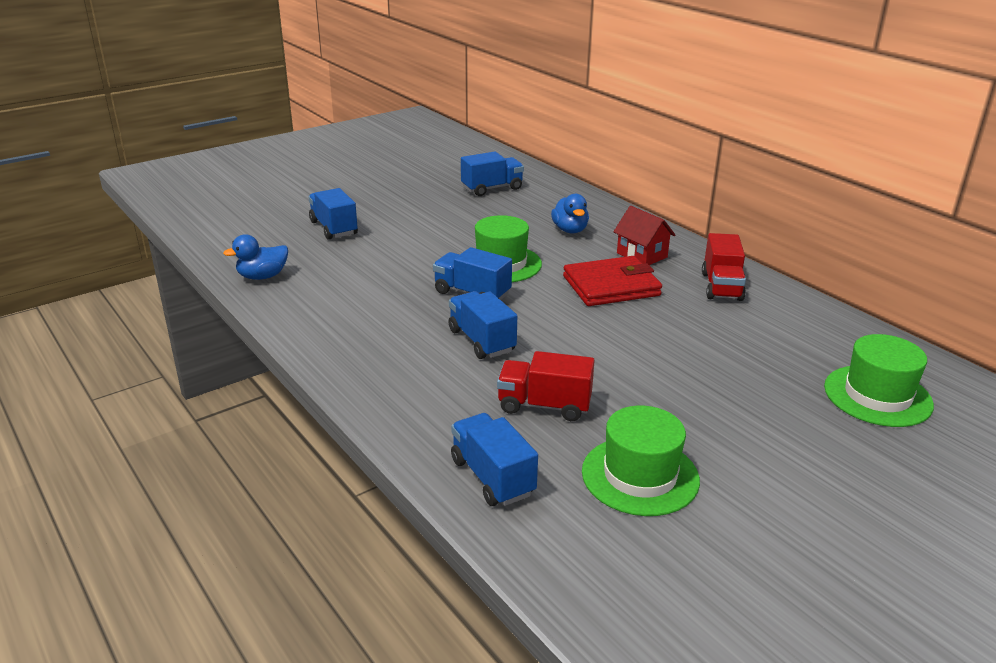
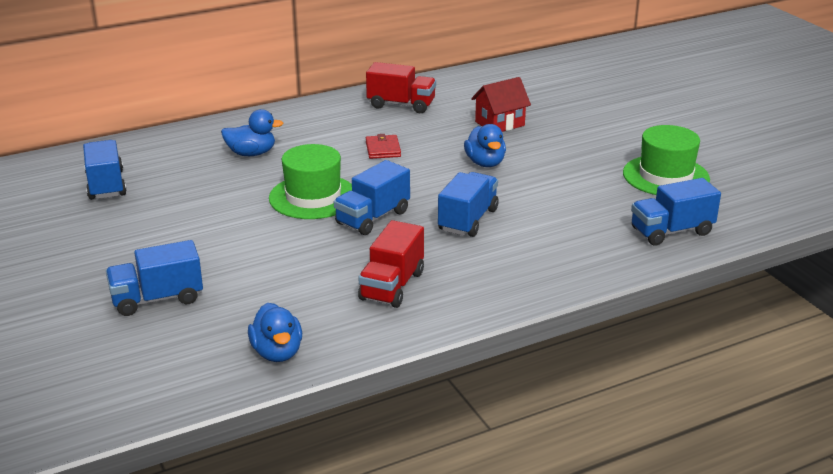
camera: 80 degrees left, 0 degrees up
blue truck [449,291,517,359] -> blue truck turned 135 degrees clockwise [438,172,498,237]
red truck [497,351,595,421] -> red truck moved to [358,220,424,308]
red wallet [563,256,662,306] -> red wallet [366,134,401,159], size x0.50
red house [613,206,675,265] -> red house moved to [471,77,531,132]
green hat [824,334,934,427] -> none
none -> blue duck [464,124,506,167]

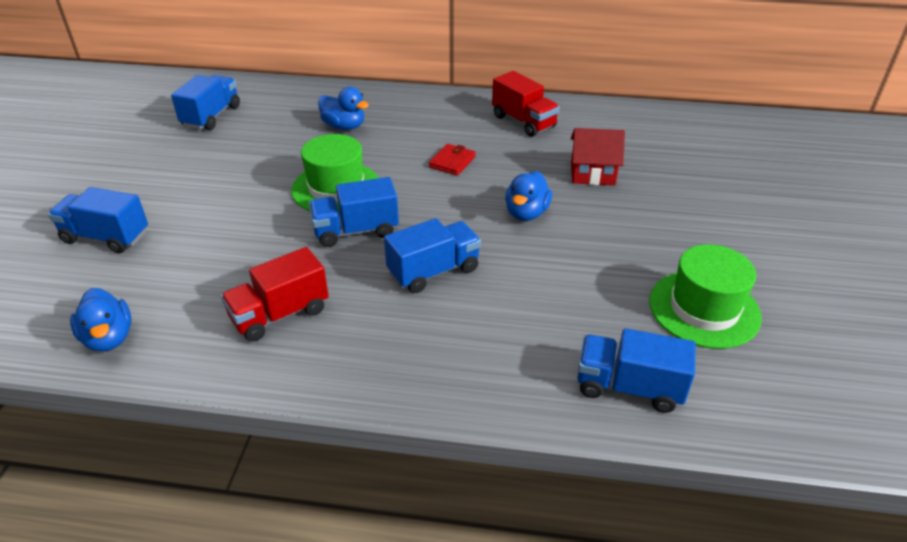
camera: 35 degrees right, 10 degrees up
blue duck [248,303,302,362] -> blue duck turned 45 degrees counterclockwise [70,288,132,352]

